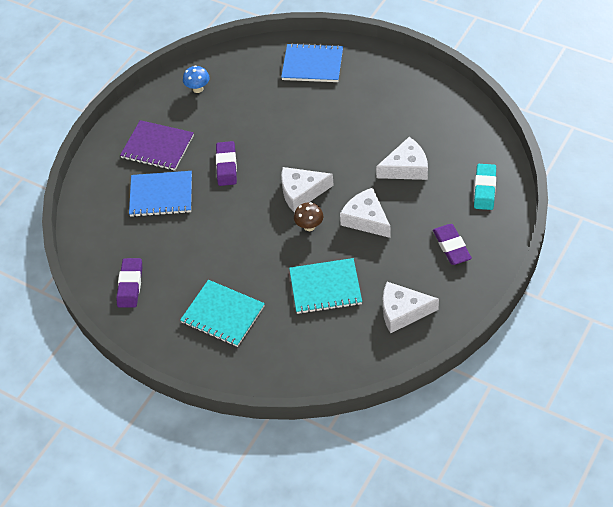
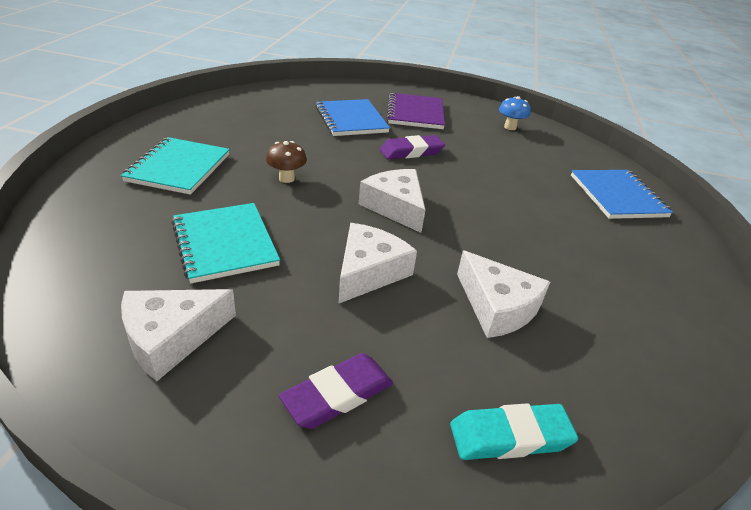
camera: 65 degrees right, 15 degrees down
purple eraser [116,258,142,307] -> none
brown mushroom [294,202,323,231] -> brown mushroom moved to [266,141,307,183]
white cheese [383,282,439,333] -> white cheese turned 105 degrees counterclockwise [121,289,236,381]

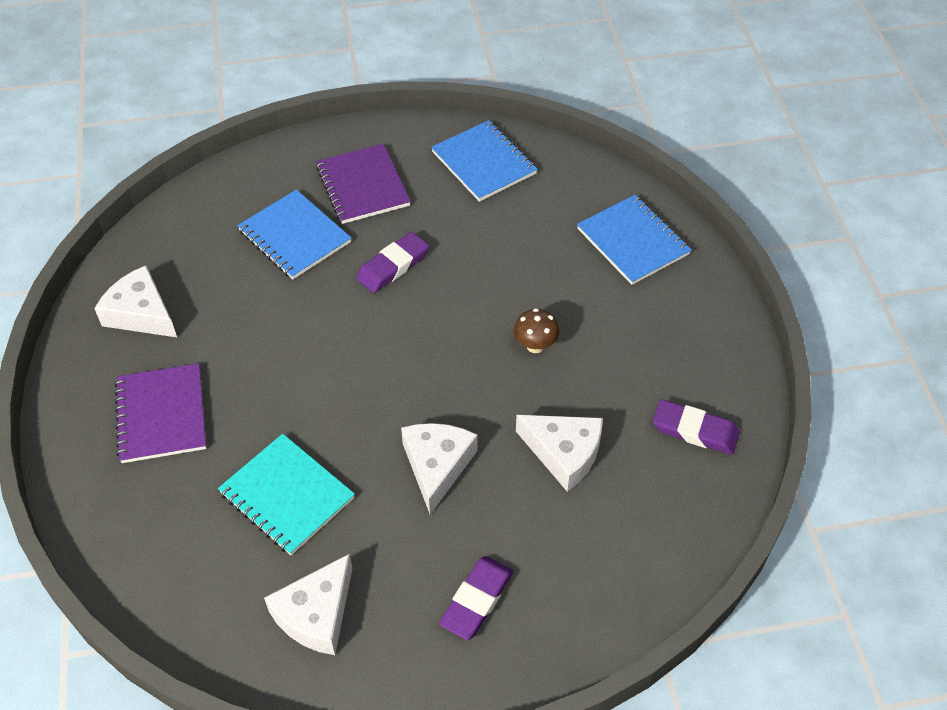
camera: 20 degrees left, 15 degrees up
turquoise notebook [121,137,230,195] -> purple notebook [115,363,206,463]
brown mushroom [266,141,307,183] -> brown mushroom moved to [514,308,560,353]
white cheese [359,169,425,233] -> white cheese moved to [94,265,177,337]
turquoise eraser [450,403,578,460] -> none
blue mushroom [499,96,531,130] -> blue notebook [431,120,538,202]
none -> purple eraser [653,399,740,455]

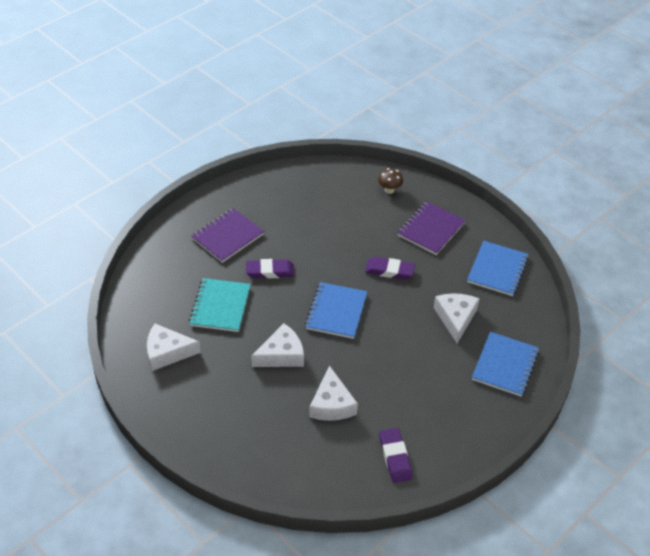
camera: 55 degrees right, 5 degrees down
white cheese [94,265,177,337] -> white cheese moved to [434,293,480,343]
blue notebook [237,190,351,280] -> blue notebook moved to [305,282,367,339]
purple eraser [439,556,513,640] -> purple eraser moved to [246,259,295,279]
brown mushroom [514,308,560,353] -> brown mushroom moved to [378,168,403,194]

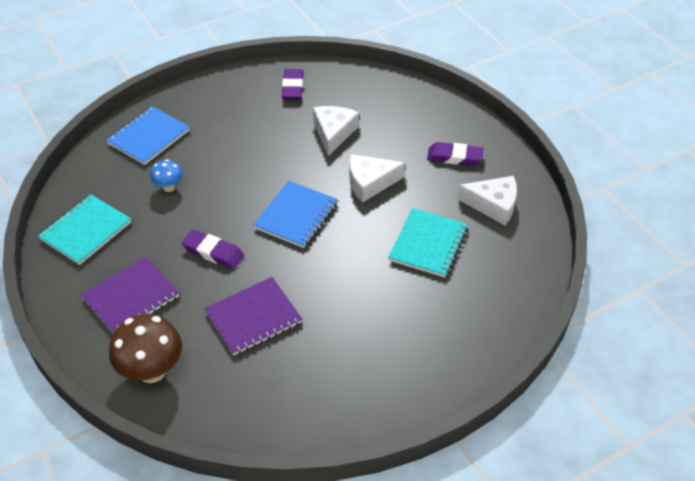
camera: 165 degrees left, 0 degrees up
purple notebook [191,208,264,263] -> purple notebook moved to [204,277,302,355]
purple eraser [246,259,295,279] -> purple eraser moved to [427,142,484,166]
brown mushroom [378,168,403,194] -> brown mushroom [109,314,182,383], size x1.86
white cheese [434,293,480,343] -> blue mushroom [151,159,183,192]
blue notebook [467,241,529,296] -> turquoise notebook [38,195,131,265]

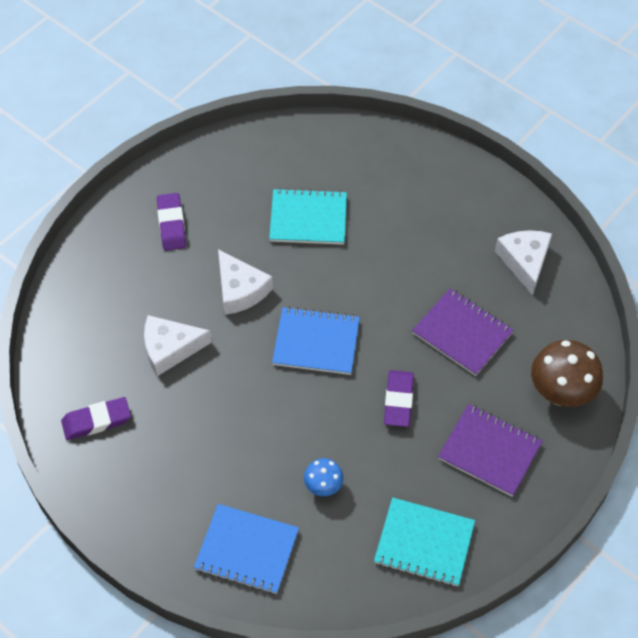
camera: 110 degrees left, 10 degrees up
white cheese [457,176,517,225] -> white cheese moved to [495,230,552,296]

